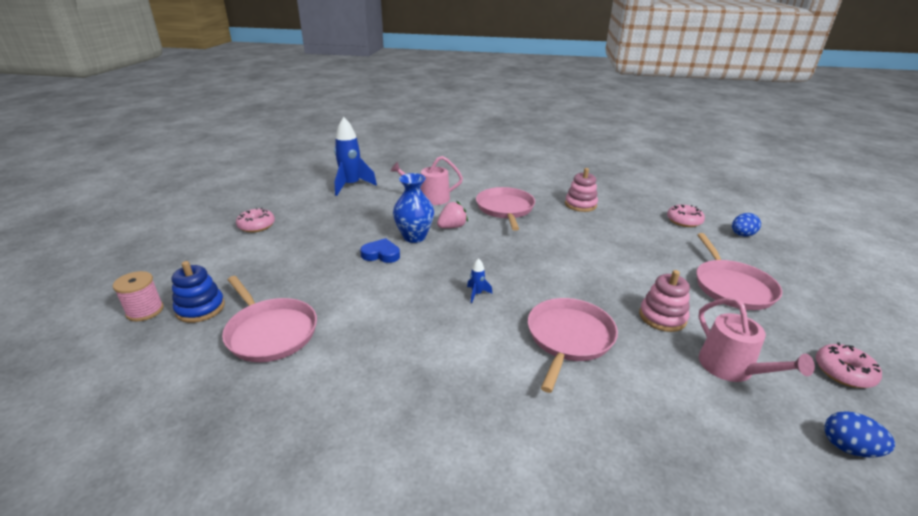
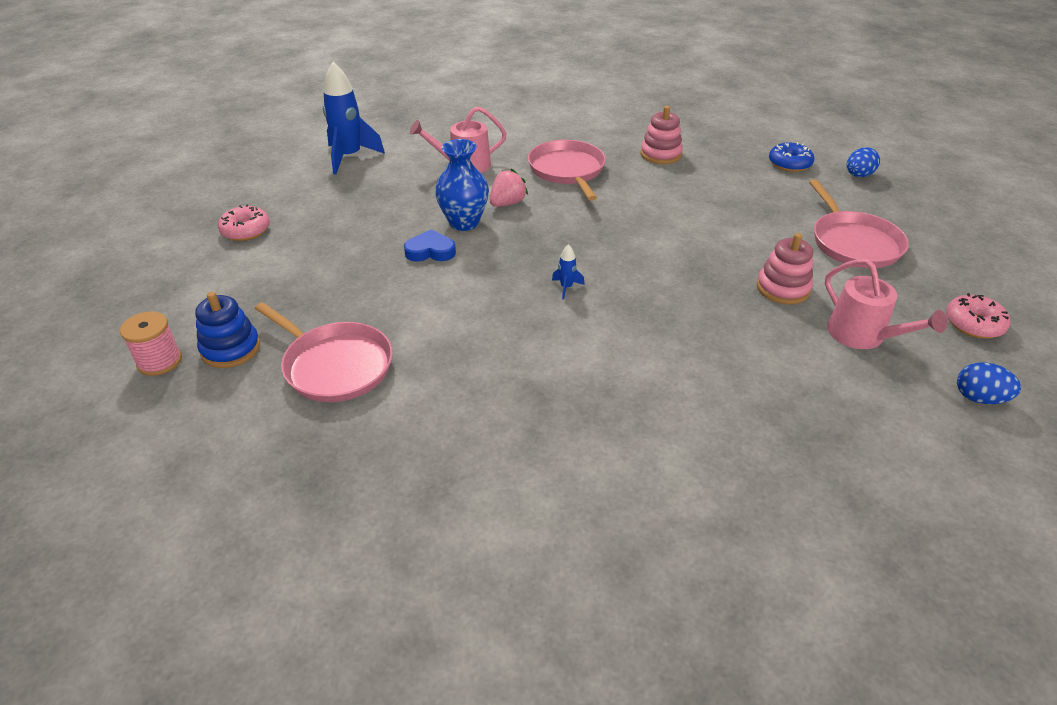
camera: 10 degrees left, 10 degrees up
pink pan [528,298,618,393] -> none
pink donut [667,205,705,227] -> blue donut [769,142,814,172]

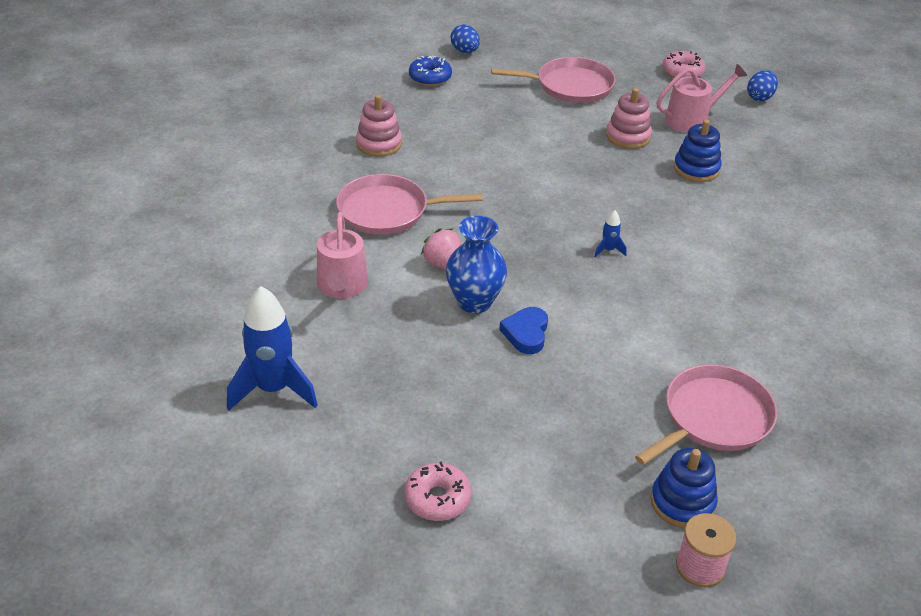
camera: 80 degrees left, 0 degrees up
none -> blue stacking toy [674,120,722,182]

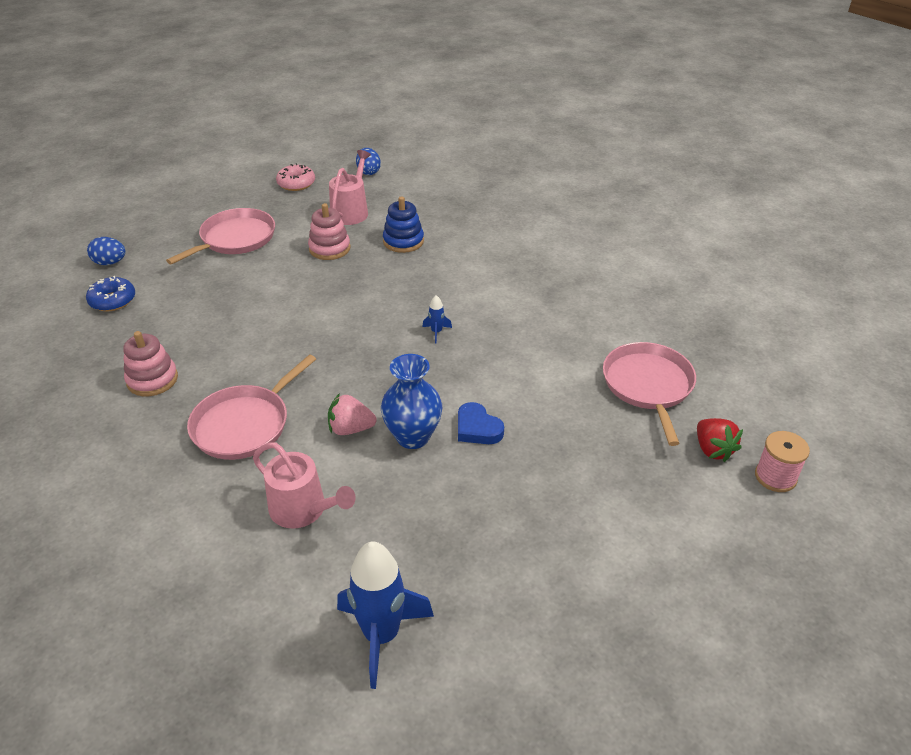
camera: 50 degrees left, 0 degrees up
pink donut [404,462,472,521] -> none
blue stacking toy [651,448,718,528] -> red strawberry [697,418,743,462]

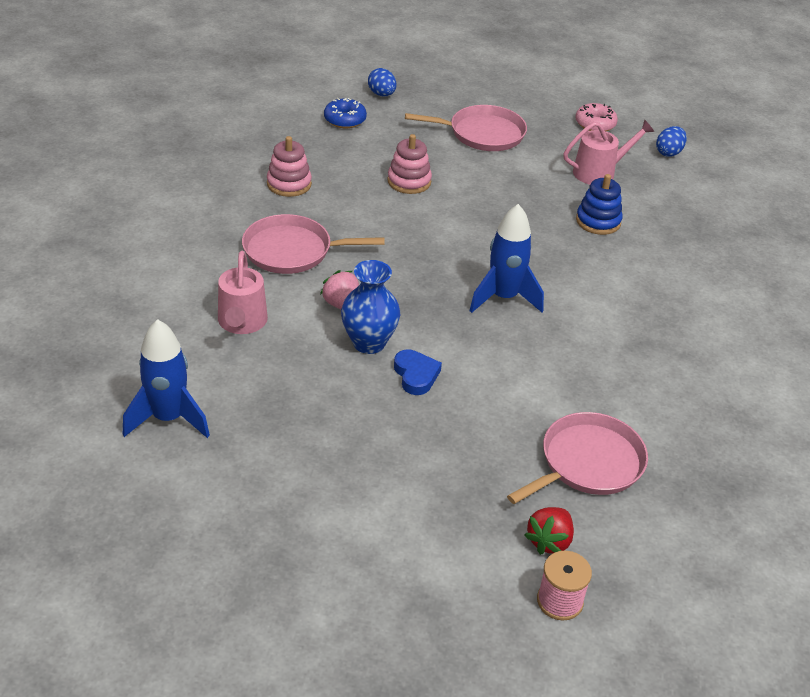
camera: 50 degrees right, 0 degrees up
pink stacking toy [308,203,350,260] -> pink stacking toy moved to [387,134,432,194]
blue rocket [422,295,452,343] -> blue rocket [469,204,544,313], size x2.34
blue heart [458,402,504,444] -> blue heart turned 150 degrees clockwise [394,349,442,395]

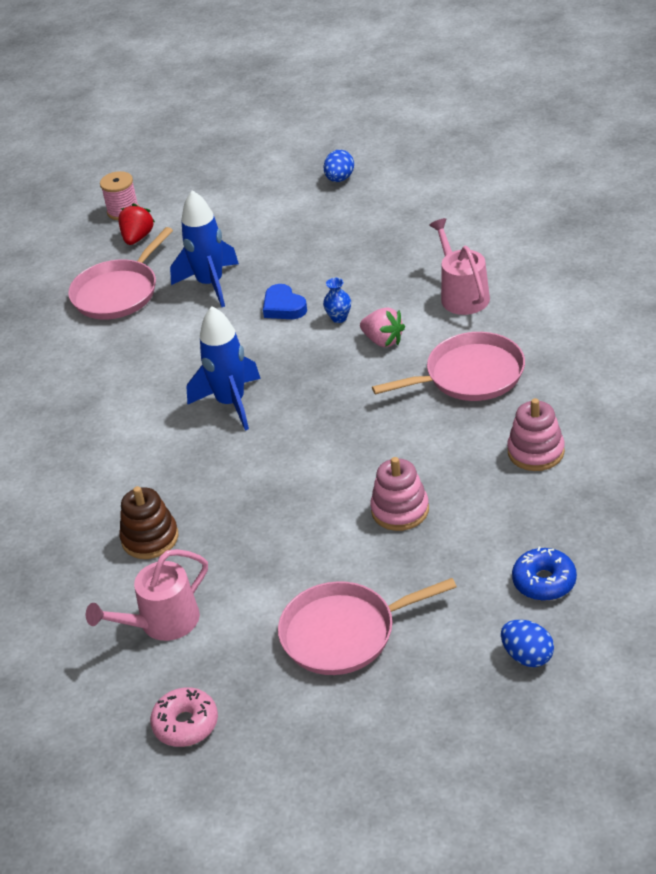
camera: 170 degrees right, 0 degrees up
blue rocket [123,319,210,438] -> blue rocket moved to [170,190,239,307]
blue vase [341,260,400,354] -> blue vase [323,278,351,323], size x0.50
blue stacking toy [576,174,623,235] -> brown stacking toy [119,486,178,559]
blue egg [656,126,687,157] -> blue egg moved to [323,150,354,182]

